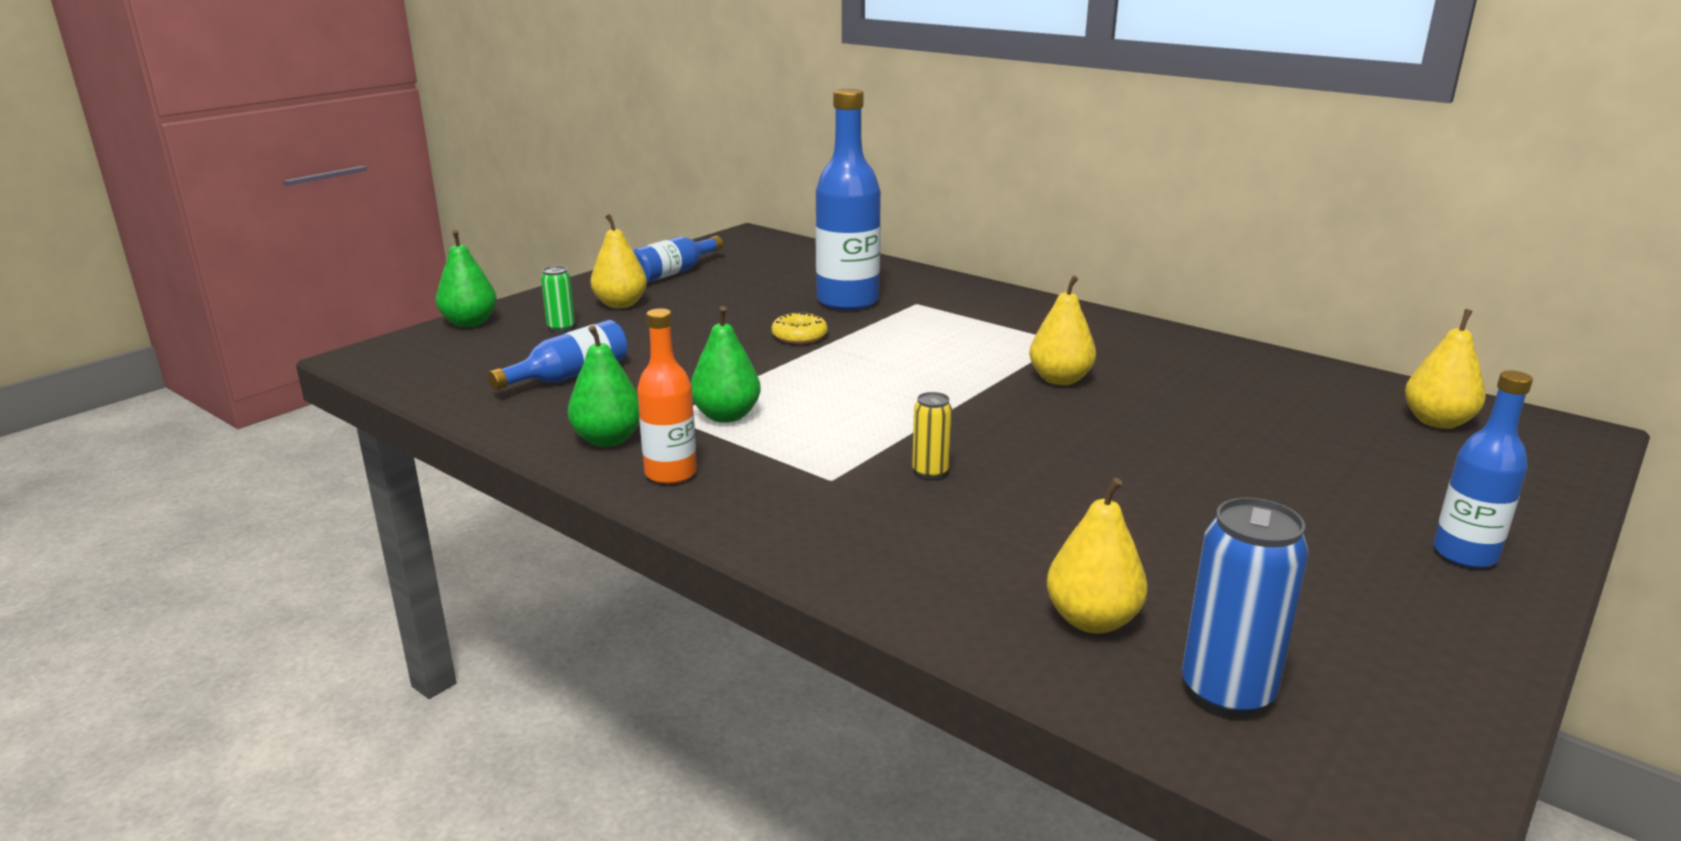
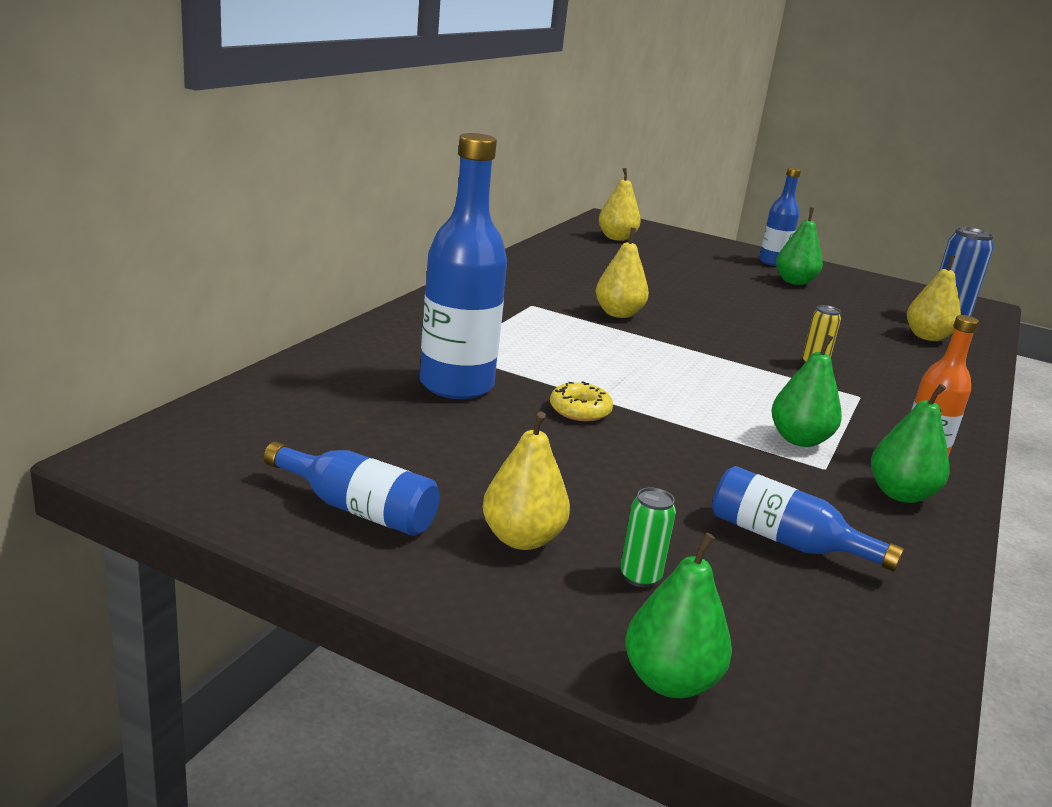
camera: 105 degrees left, 0 degrees up
none -> green pear [776,207,823,285]

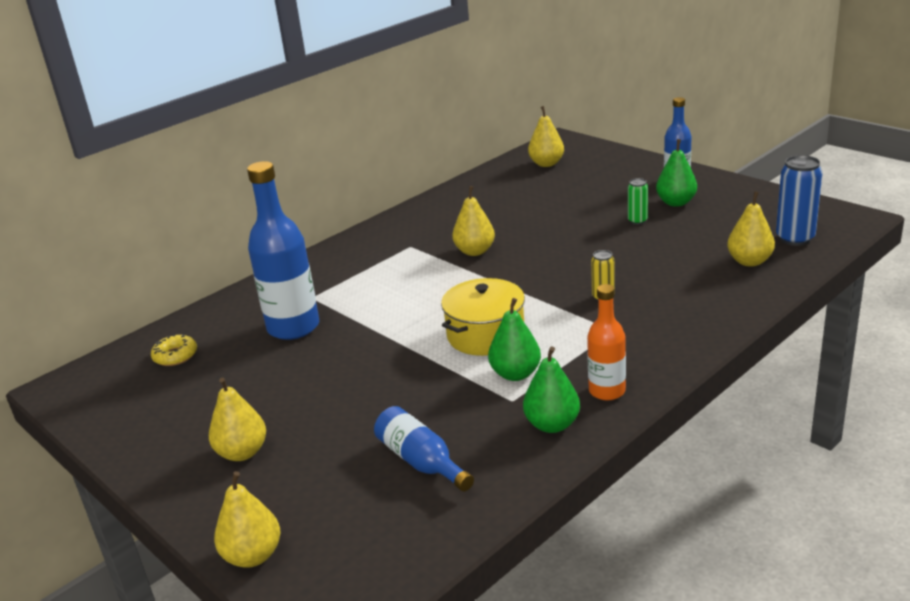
camera: 25 degrees right, 5 degrees up
blue bottle [264,442,440,536] -> none
yellow donut [550,381,613,421] -> yellow donut moved to [151,334,197,366]
green can [620,488,676,588] -> green can moved to [628,178,648,225]
green pear [625,532,732,698] -> yellow pear [214,471,281,568]
none -> yellow pot [441,278,525,356]

